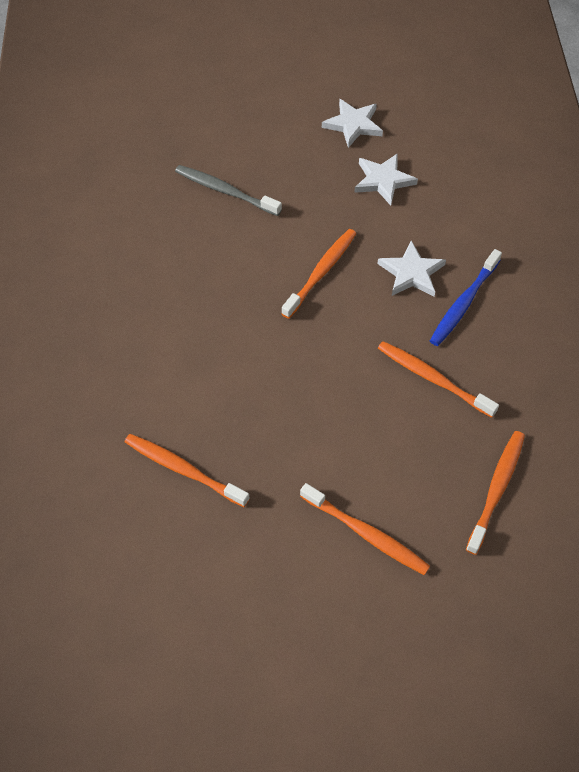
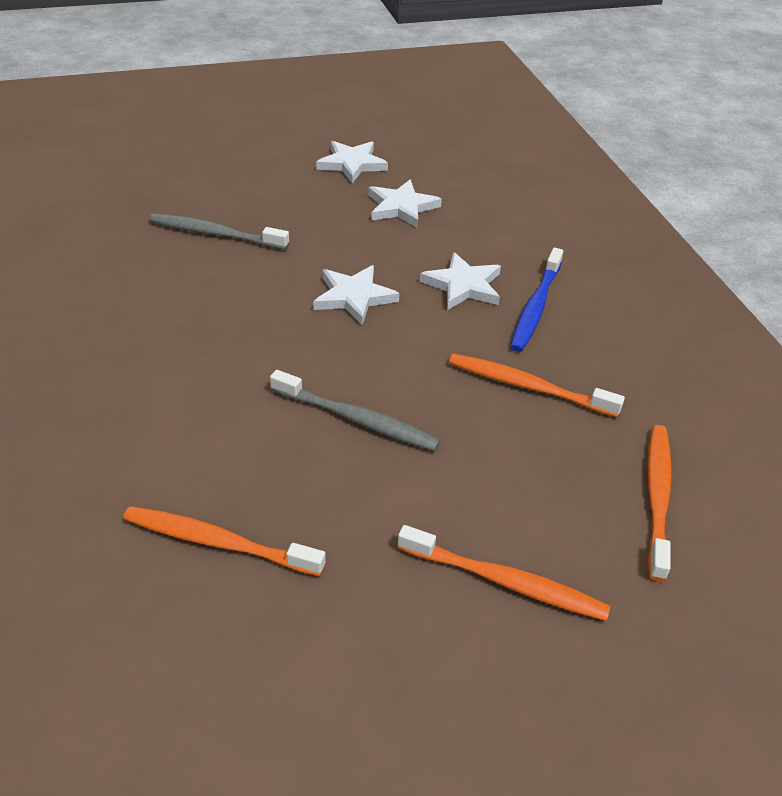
camera: 15 degrees left, 15 degrees down
orange toothbrush [281,229,356,319] -> white star [313,265,399,325]
none -> grey toothbrush [270,370,441,451]

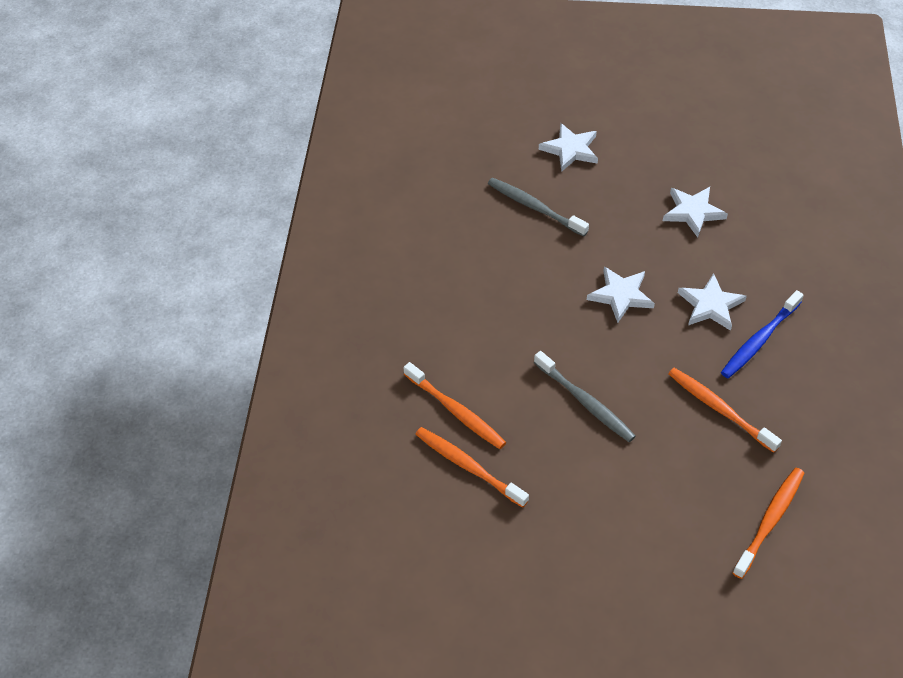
camera: 25 degrees right, 10 degrees up
white star [316,141,388,183] -> white star moved to [539,123,598,172]
orange toothbrush [398,525,611,621] -> orange toothbrush moved to [403,362,506,449]

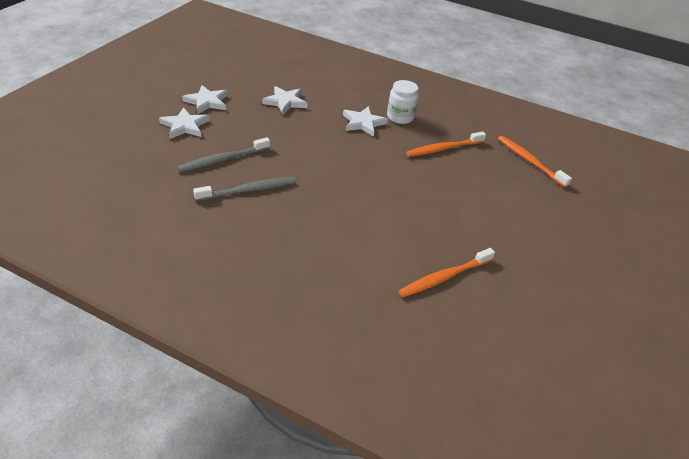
camera: 75 degrees left, 10 degrees down
orange toothbrush [403,362,506,449] -> none
grey toothbrush [534,351,636,442] -> grey toothbrush moved to [193,177,296,201]
white star [587,266,655,323] -> white star moved to [182,85,228,114]
blue toothbrush [721,290,804,378] -> white jar [387,80,419,124]

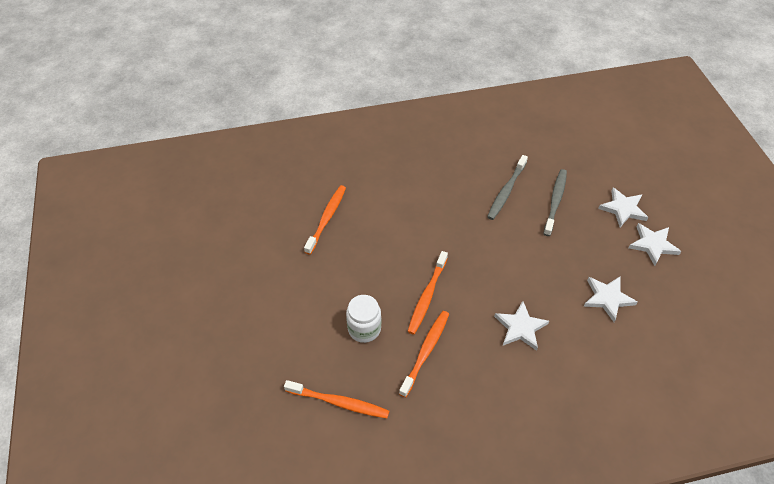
camera: 145 degrees right, 10 degrees up
white jar [387,80,419,124] -> white jar moved to [346,295,381,343]
none -> orange toothbrush [407,251,448,334]

